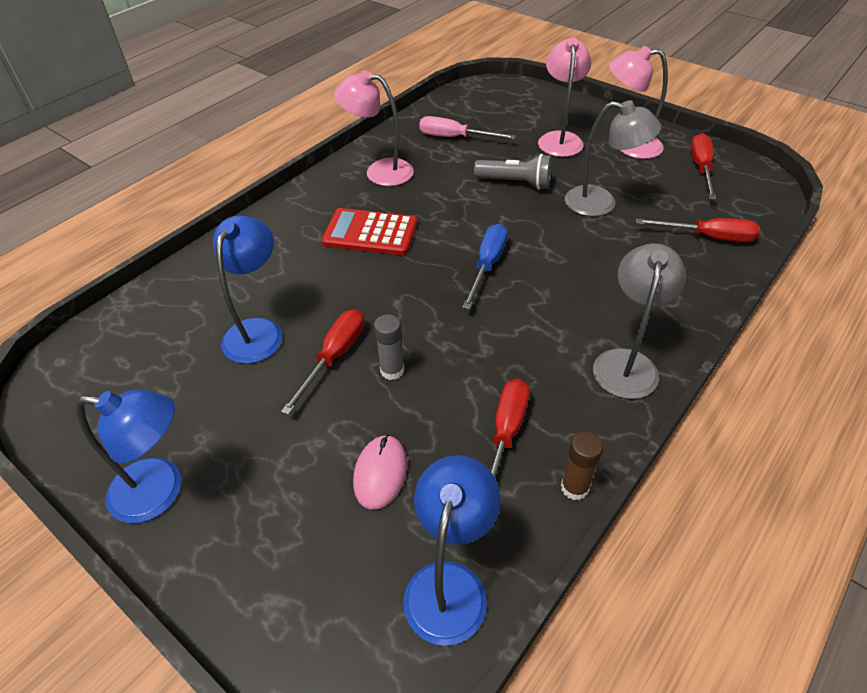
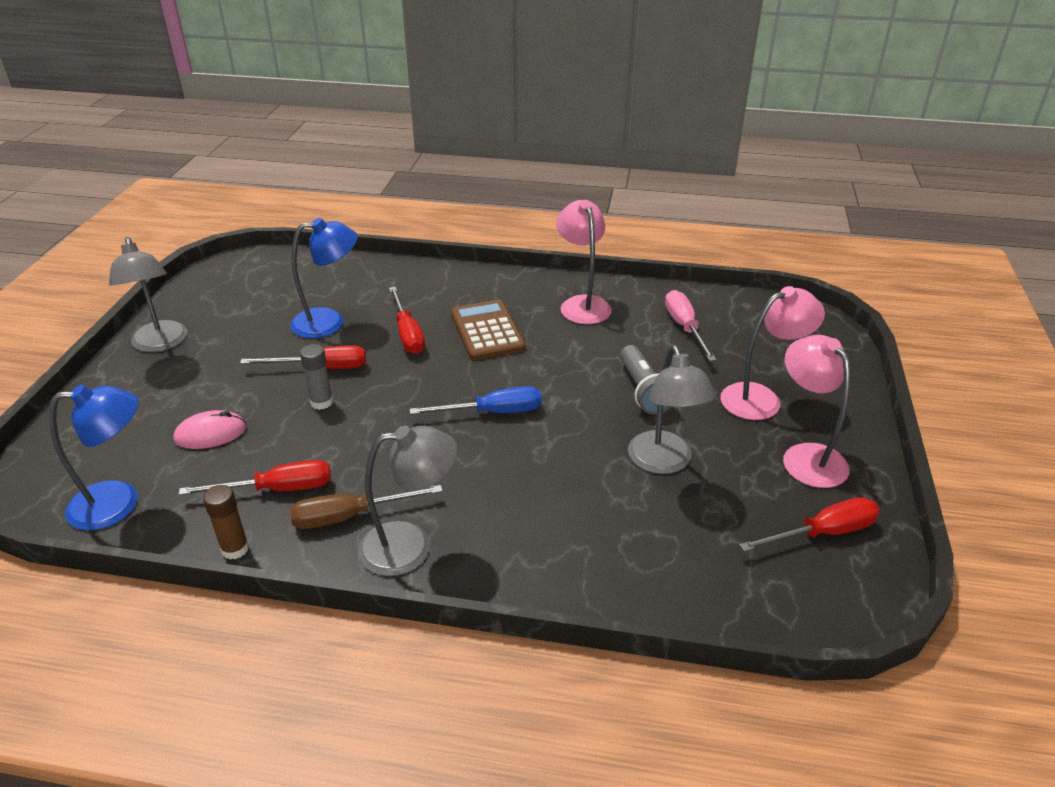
camera: 60 degrees right, 10 degrees down
blue lamp [76,389,181,523] -> grey lamp [109,237,188,352]
red calculator [322,208,417,255] -> brown calculator [451,300,526,360]
red screwdriver [636,218,760,242] -> red screwdriver moved to [389,287,425,354]
none -> brown screwdriver [290,485,443,529]

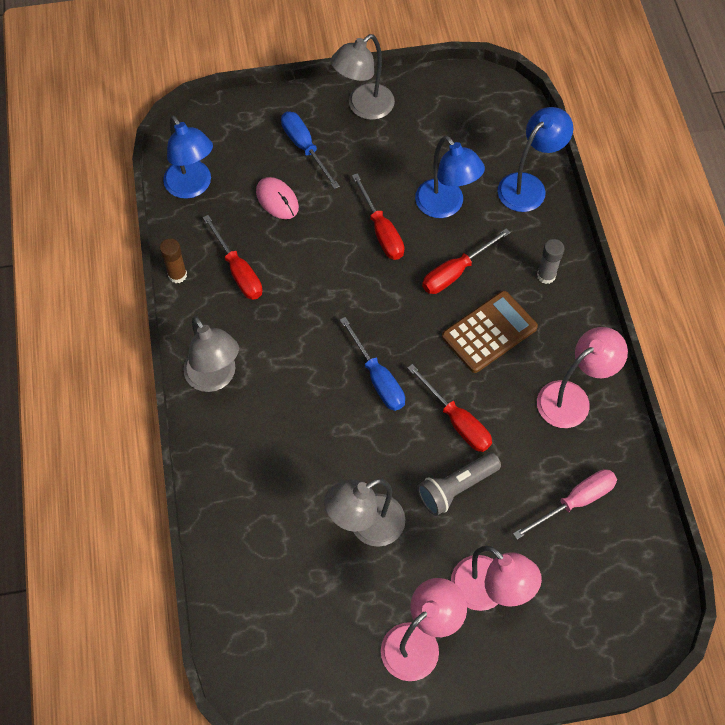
camera: 70 degrees right, 25 degrees up
brown screwdriver [290,485,443,529] -> none
grey glue stick [300,344,333,410] -> grey glue stick moved to [537,239,564,284]
red screwdriver [740,497,880,552] -> red screwdriver moved to [408,364,492,452]
none -> blue screwdriver [281,112,340,189]
none -> blue lamp [498,107,573,212]

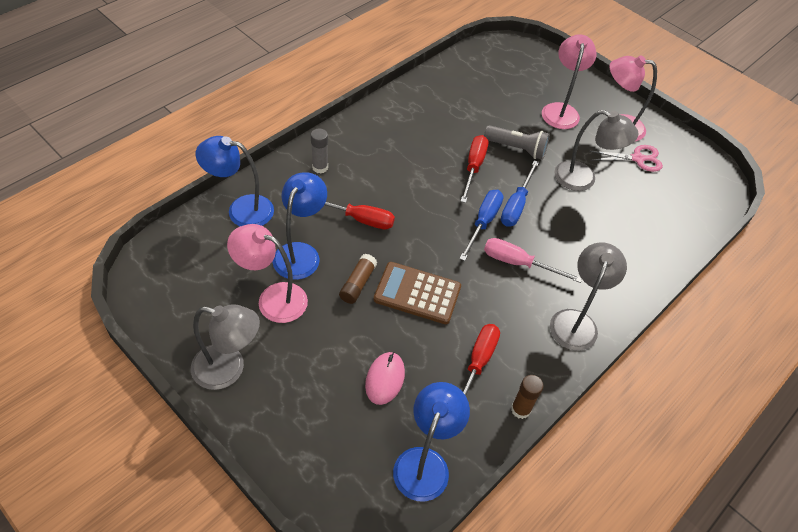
camera: 130 degrees left, 10 degrees down
blue screwdriver [281,112,340,189] -> blue screwdriver moved to [501,160,539,227]
red screwdriver [352,173,404,260] -> brown glue stick [339,254,377,304]
brown calculator [442,291,538,373] -> brown calculator moved to [374,262,461,324]
pink screwdriver [513,469,617,539] -> pink screwdriver moved to [484,238,582,283]
pink lamp [537,327,628,428] -> pink lamp moved to [227,224,308,323]
none -> pink scissors [590,145,663,172]

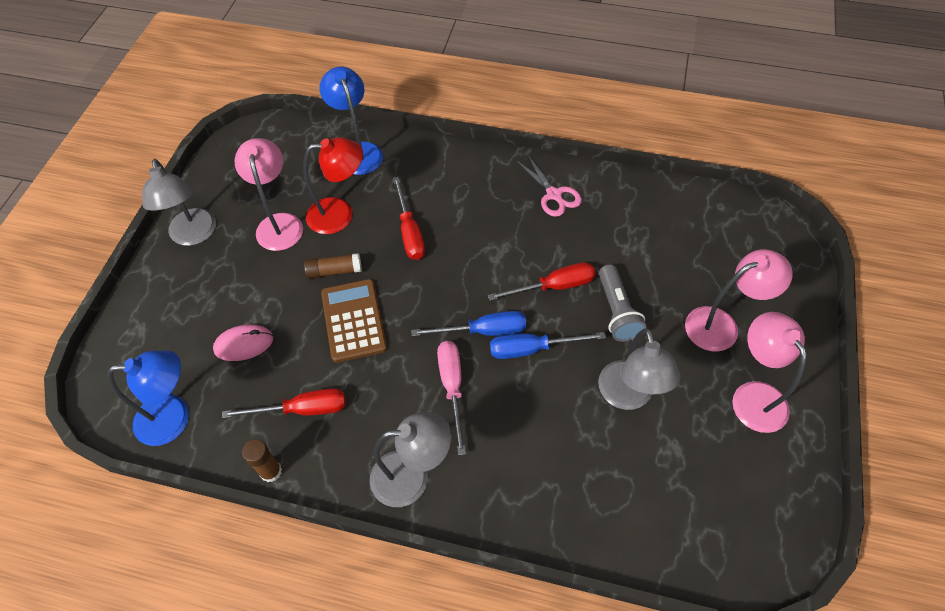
camera: 65 degrees right, 5 degrees up
blue lamp [272,173,327,280] -> red lamp [303,137,363,234]
grey glue stick [311,129,328,174] -> none
pink scissors [590,145,663,172] -> pink scissors moved to [517,156,582,217]

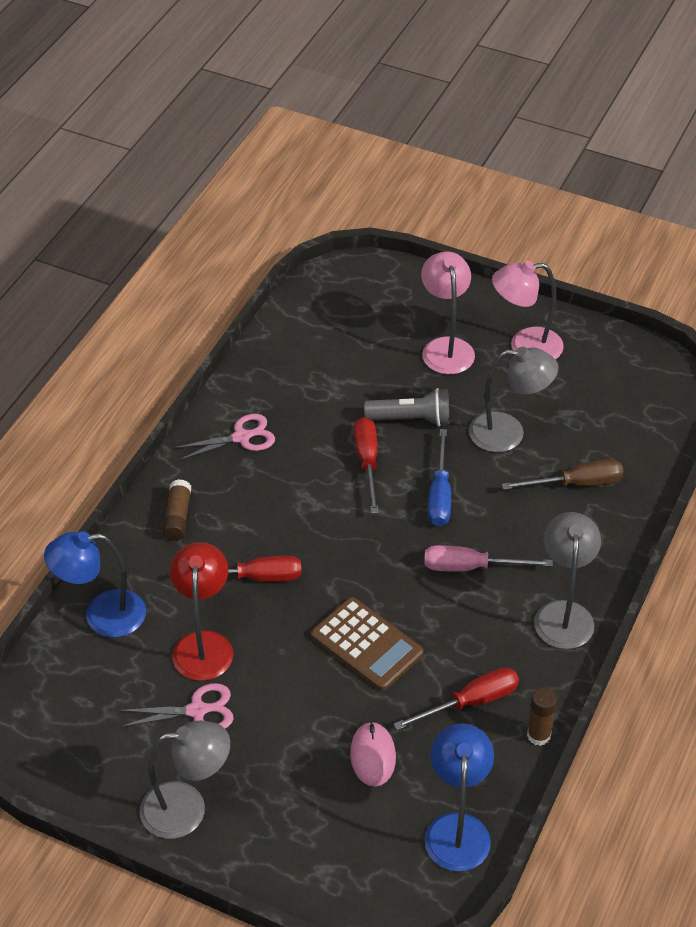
camera: 80 degrees left, 10 degrees down
red screwdriver [222,388,346,418] -> red screwdriver turned 60 degrees clockwise [394,667,519,730]
pink lamp [235,138,303,251] -> pink scissors [119,683,234,728]
brown glue stick [304,253,362,279] -> brown glue stick moved to [162,479,191,541]
brown calculator [321,279,387,363] -> brown calculator turned 135 degrees counterclockwise [311,597,424,691]
blue screwdriver [411,311,526,336] -> none
none -> brown screwdriver [502,459,624,490]

